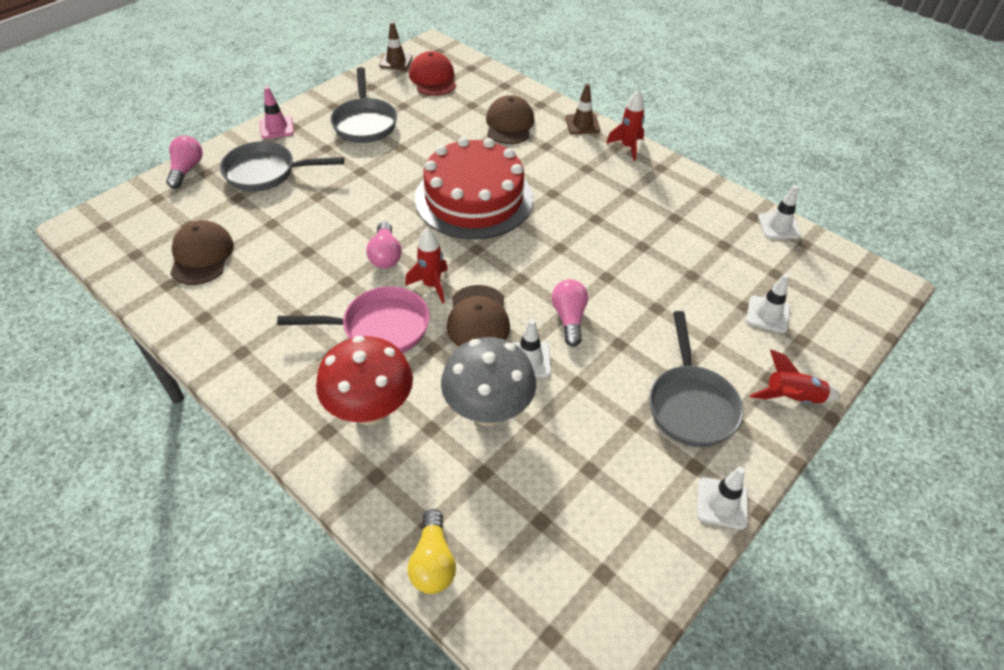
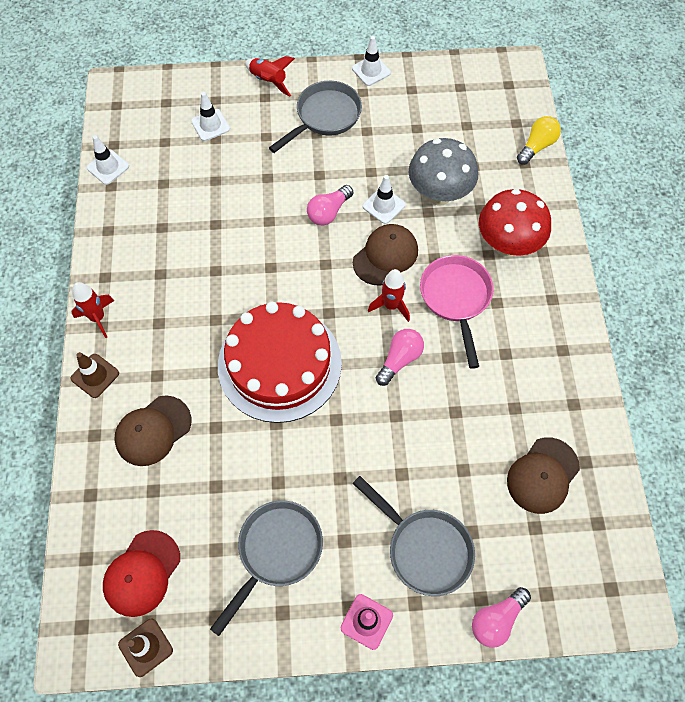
camera: 135 degrees left, 15 degrees up
pink pan [277,287,430,353] -> pink pan turned 45 degrees clockwise [420,255,494,369]

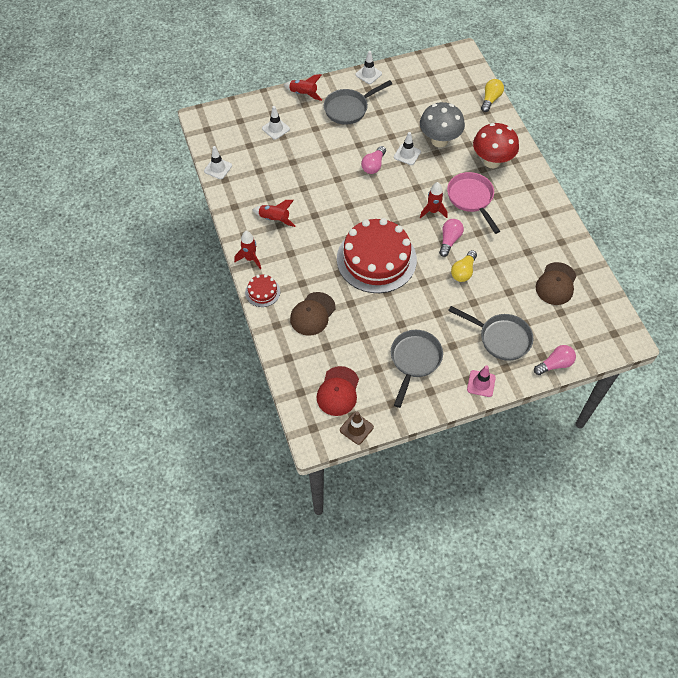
camera: 15 degrees left, 5 degrees down
brown traffic cone [70,352,119,398] -> red cake [245,274,280,307]
grey pan [269,81,362,153] -> grey pan turned 150 degrees counterclockwise [324,80,392,125]
brown cap [353,224,418,286] -> none
pink light bulb [472,587,531,648] -> pink light bulb turned 150 degrees counterclockwise [534,345,576,375]
none -> red rocket [252,200,295,227]
none -> yellow light bulb [451,250,477,282]

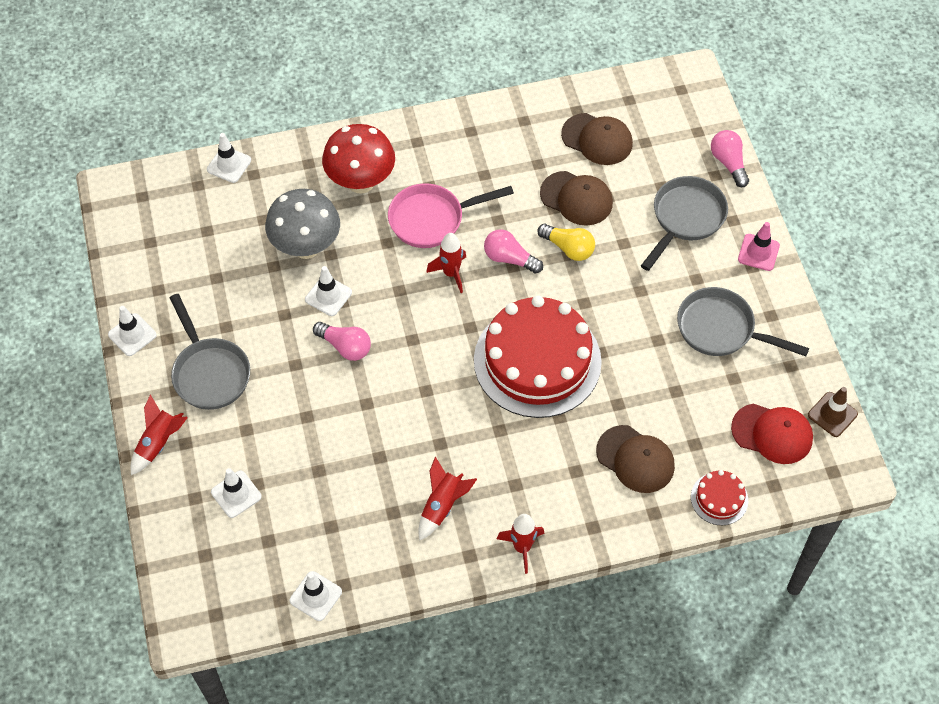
camera: 85 degrees left, 0 degrees up
red cake [245,274,280,307] -> red cake moved to [691,470,748,525]
yellow light bulb [481,79,504,112] -> white traffic cone [207,133,251,183]
none -> brown cap [540,171,613,226]

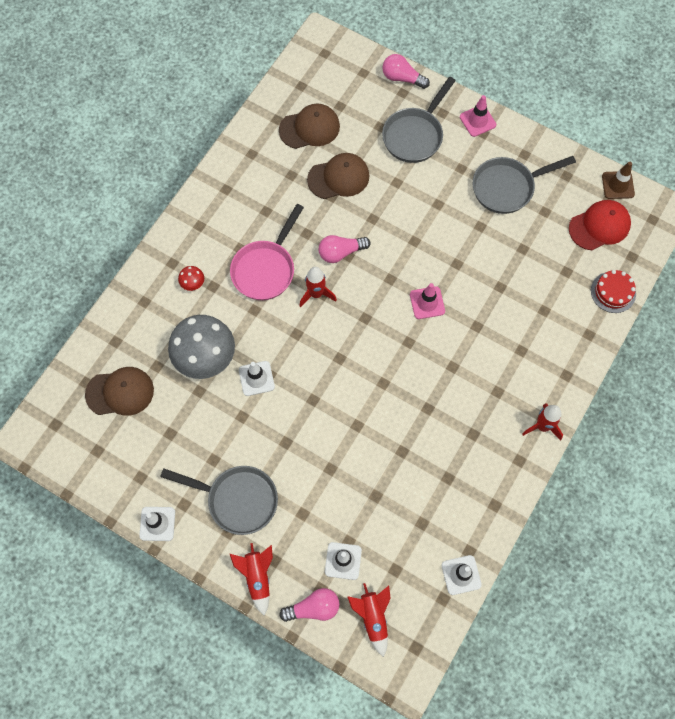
camera: 45 degrees left, 10 degrees up
white traffic cone [207,133,251,183] -> none
pink light bulb [313,322,371,361] -> pink light bulb moved to [279,588,340,622]
red mushroom [322,124,395,194] -> red mushroom [178,266,204,291], size x0.41
red rocket [418,457,477,541] -> red rocket moved to [347,583,391,657]
red cake [474,295,602,418] -> pink traffic cone [410,283,445,319]
yellow light bulb [537,224,595,261] -> none
brown cap [596,425,675,493] -> brown cap moved to [85,367,154,416]
grey pan [641,176,728,271] -> grey pan turned 135 degrees counterclockwise [382,77,456,163]

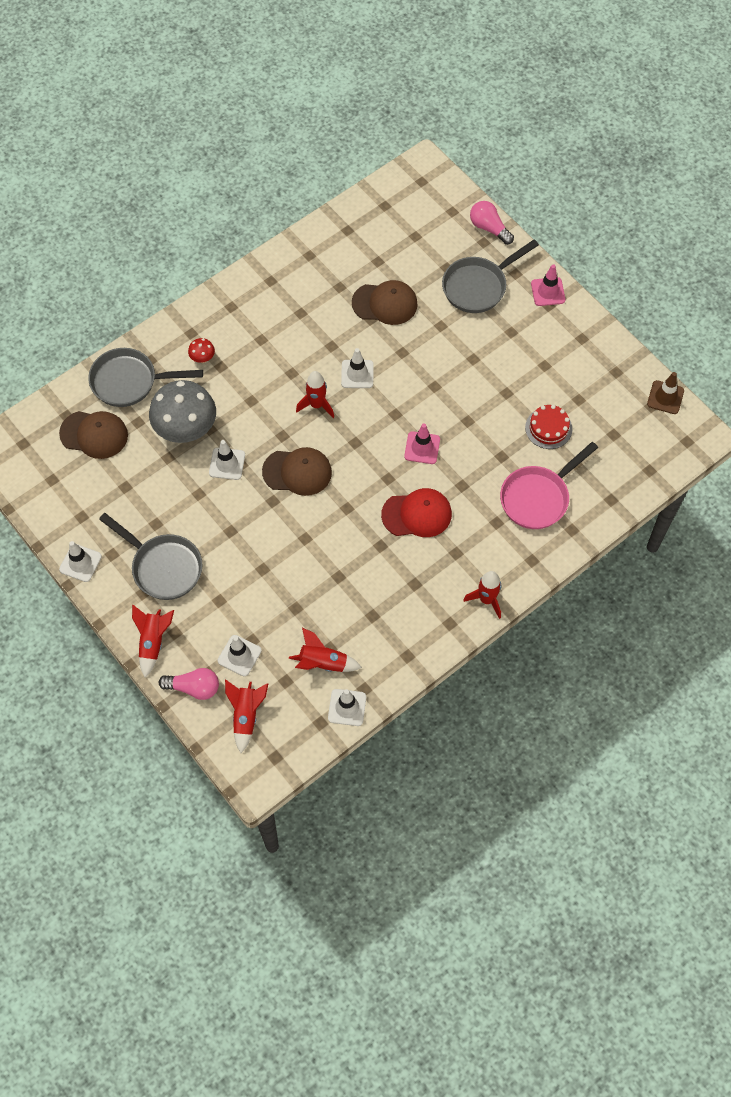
camera: 20 degrees right, 5 degrees down
pink pan [230,204,304,300] -> pink pan moved to [500,442,598,529]
brown cap [279,104,340,149] -> brown cap moved to [262,447,332,496]
pink light bulb [319,235,370,263] -> white traffic cone [341,348,374,388]
grey pan [473,156,576,214] -> grey pan moved to [88,348,203,407]
red cap [569,200,631,250] -> red cap moved to [381,488,452,537]
red cake [591,270,636,313] -> red cake moved to [525,405,572,449]
none -> red rocket [289,628,362,672]

